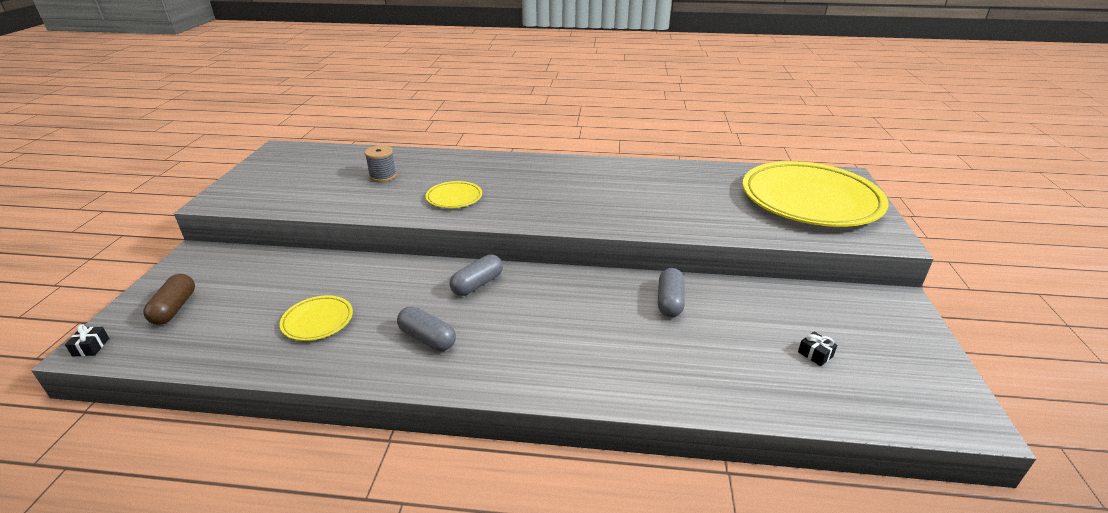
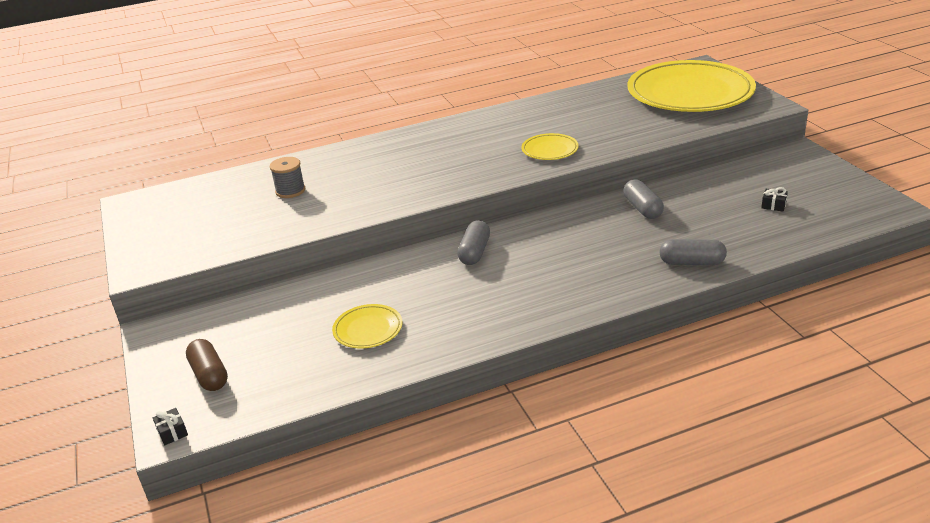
camera: 25 degrees left, 0 degrees up
grey capsule [397,306,456,351] -> grey capsule moved to [659,239,727,265]
yellow plate [426,181,482,208] -> yellow plate moved to [521,133,579,160]

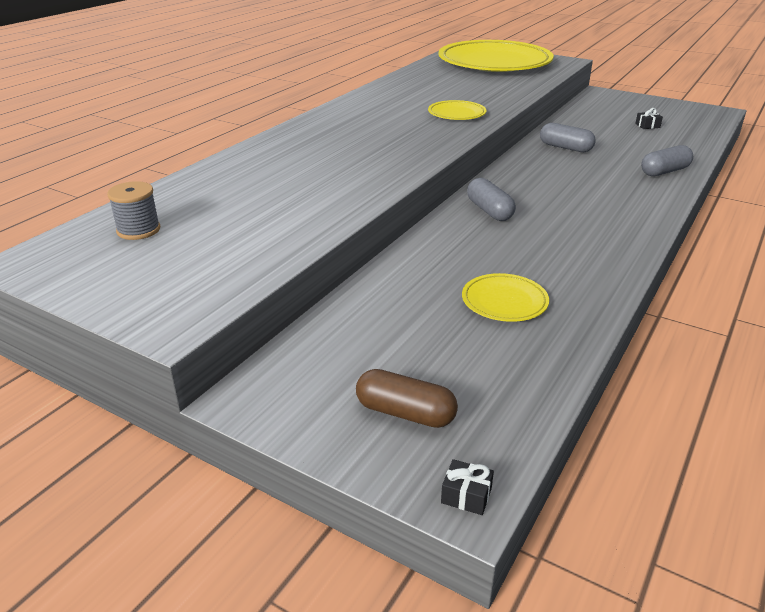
camera: 40 degrees left, 0 degrees up
grey spool [270,157,305,198] -> grey spool moved to [107,181,160,240]

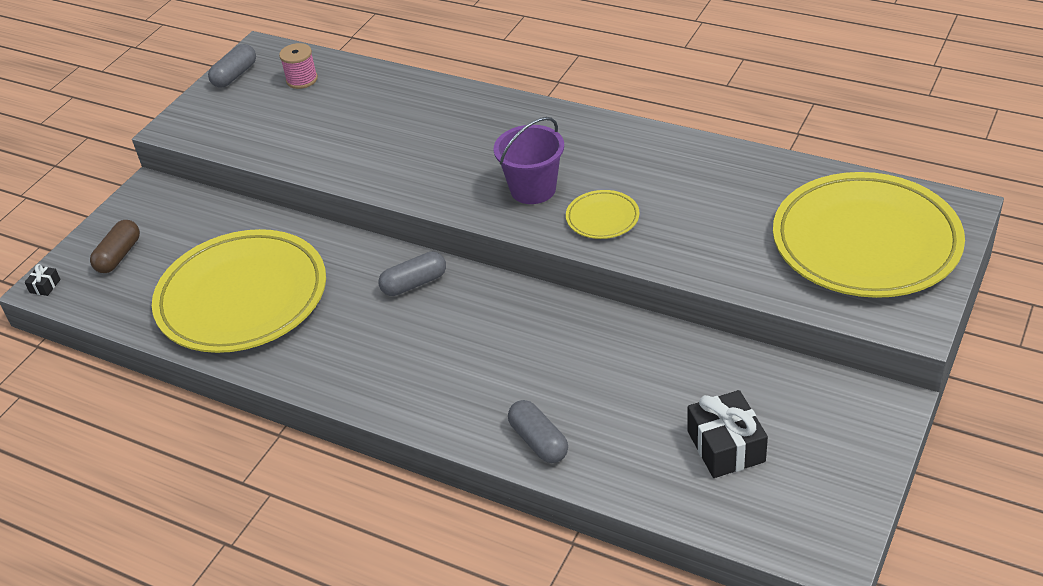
camera: 90 degrees right, 10 degrees up
grey spool [107,181,160,240] -> pink spool [279,43,318,89]
yellow plate [462,273,549,322] -> yellow plate [152,229,326,353], size x2.39
grey capsule [540,123,596,152] -> grey capsule moved to [208,44,256,88]
black gift [635,108,663,129] -> black gift [687,390,768,478], size x2.19
none -> purple bucket [494,117,564,204]

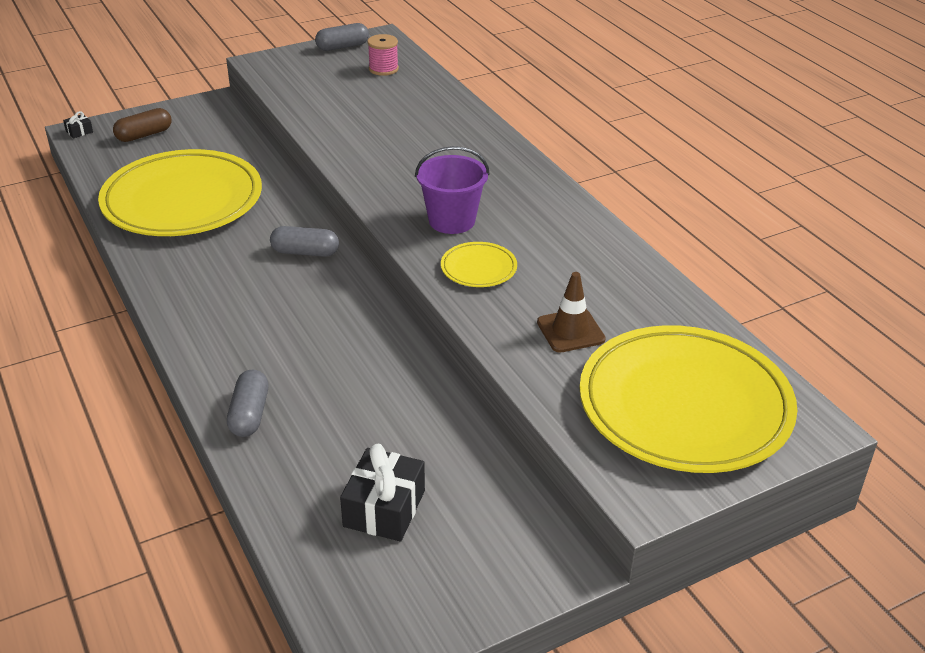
camera: 30 degrees right, 5 degrees down
none -> brown traffic cone [537,272,606,353]

